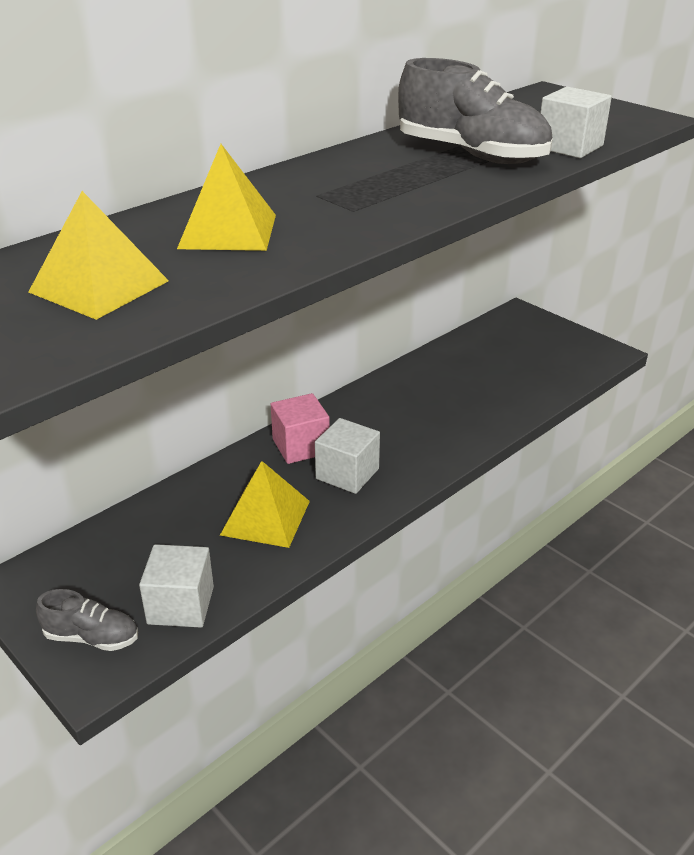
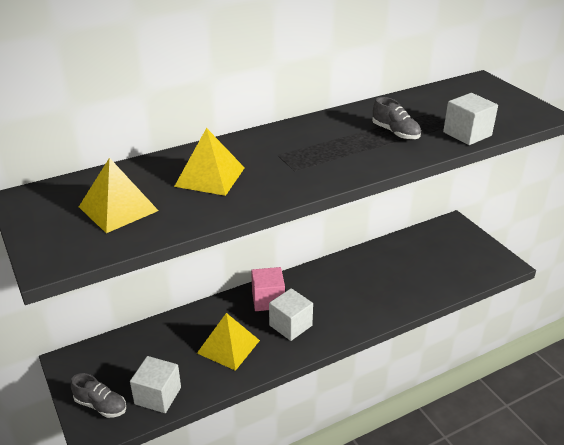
camera: 15 degrees right, 0 degrees up
grey shoe [398,58,553,164] -> grey shoe [372,97,421,140], size x0.53

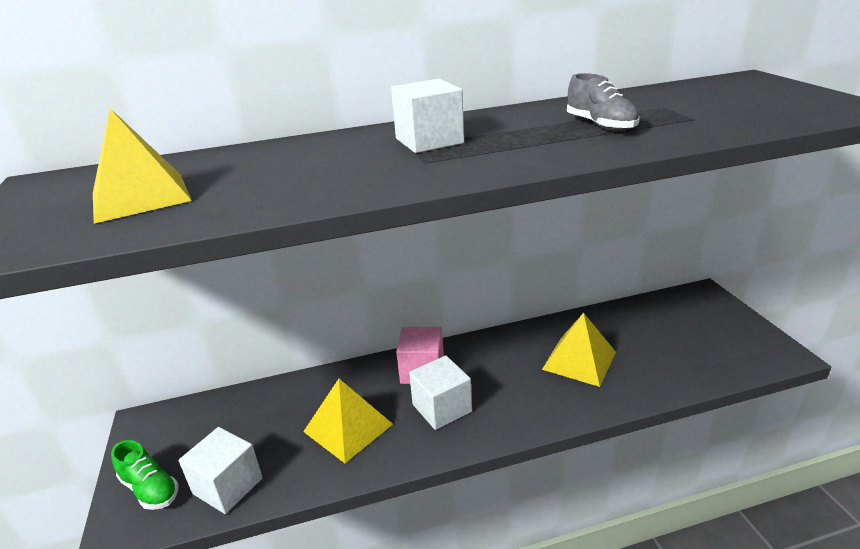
camera: 15 degrees right, 5 degrees down
grey shoe [71,373,126,418] -> green shoe [111,440,179,510]
yellow pyramid [174,128,245,196] -> yellow pyramid moved to [542,313,616,387]
white cube [443,93,498,145] -> white cube moved to [391,79,464,153]

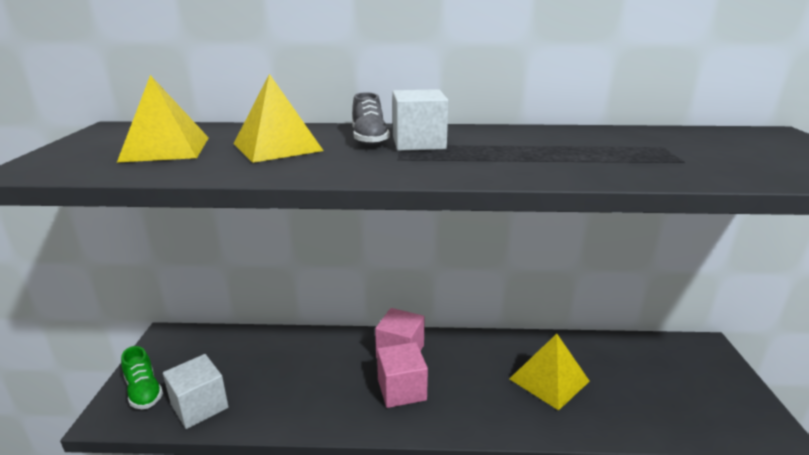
camera: 15 degrees right, 5 degrees down
yellow pyramid [303,379,393,463] -> yellow pyramid moved to [234,74,324,163]
white cube [409,355,472,430] -> pink cube [377,342,428,408]
grey shoe [567,73,640,131] -> grey shoe moved to [352,92,390,145]

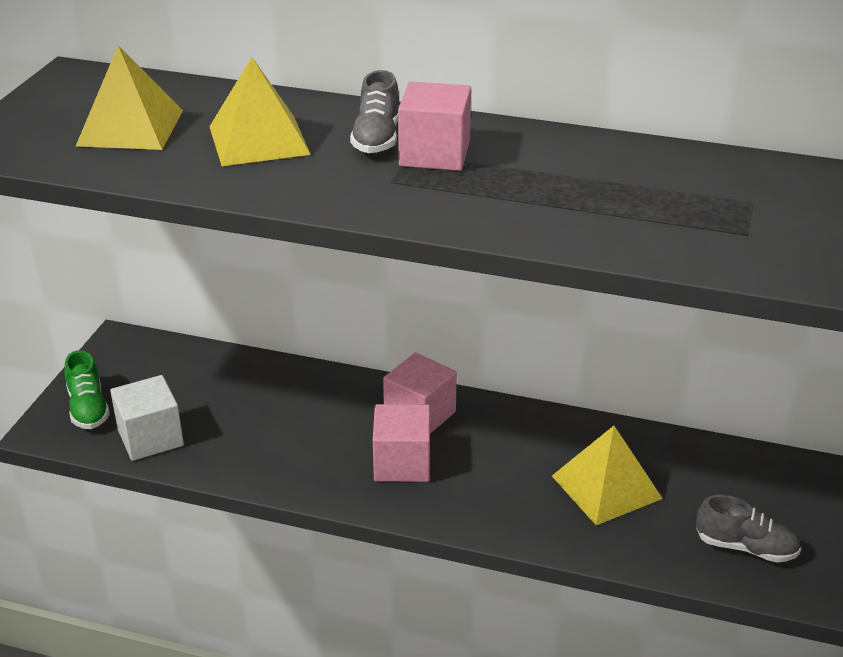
camera: 15 degrees right, 10 degrees up
white cube [392,89,448,151] -> pink cube [398,81,471,171]
none -> grey shoe [696,495,801,563]

